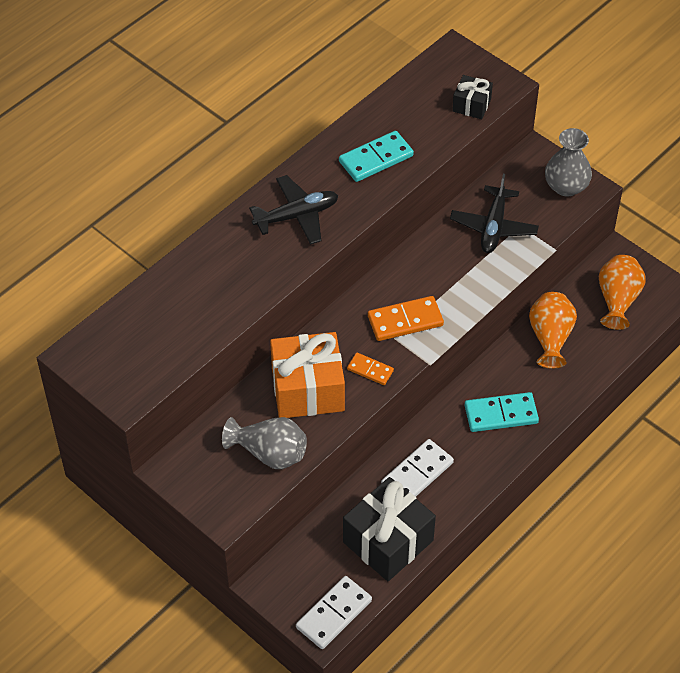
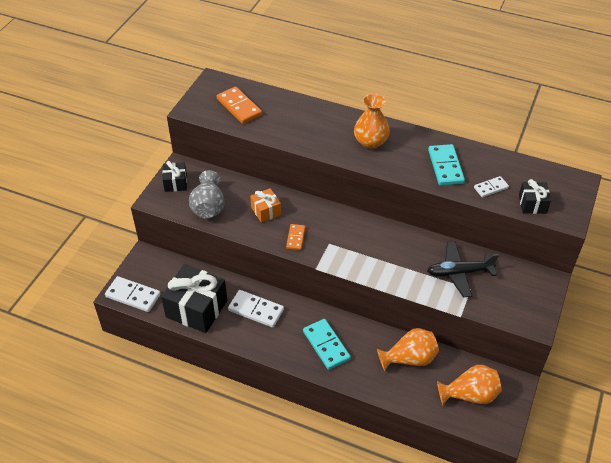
camera: 70 degrees right, 5 degrees down
black plane [249,175,338,245] -> orange vase [354,93,390,149]
orange gift [270,332,345,418] -> orange gift [250,188,281,223], size x0.51
turquoise domino [339,131,414,182] -> turquoise domino turned 45 degrees clockwise [428,144,465,186]
orange domino [368,296,444,341] -> orange domino moved to [217,86,262,124]
grey vase [545,128,592,197] -> none
none -> black gift [162,161,187,192]
none -> white domino [474,176,509,197]

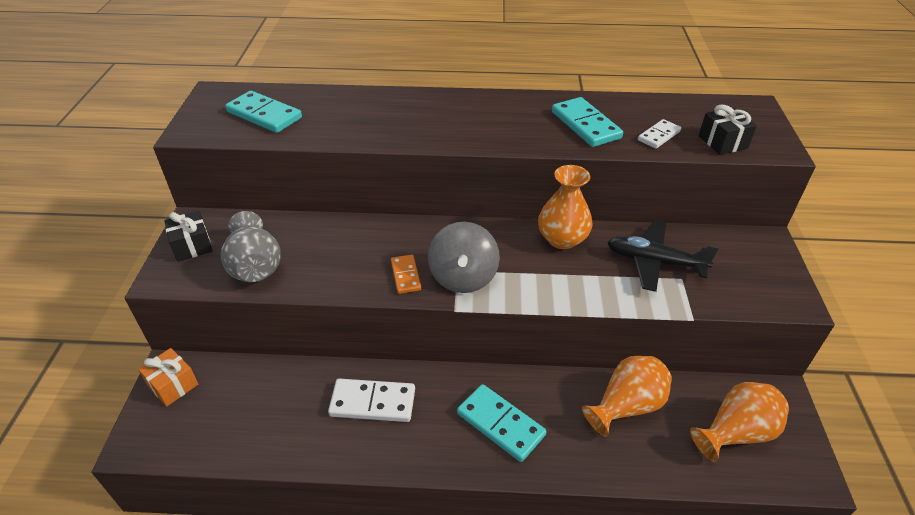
camera: 20 degrees left, 5 degrees down
white domino [105,276,161,312] -> none
black gift [161,264,227,333] -> none
orange domino [217,86,262,124] -> turquoise domino [225,91,302,133]
orange gift [250,188,281,223] -> orange gift moved to [138,348,198,406]
orange vase [354,93,390,149] -> orange vase moved to [538,165,592,249]
black plane [427,242,499,297] -> black plane turned 45 degrees clockwise [607,220,719,292]
none -> grey spinning top [428,222,500,293]

